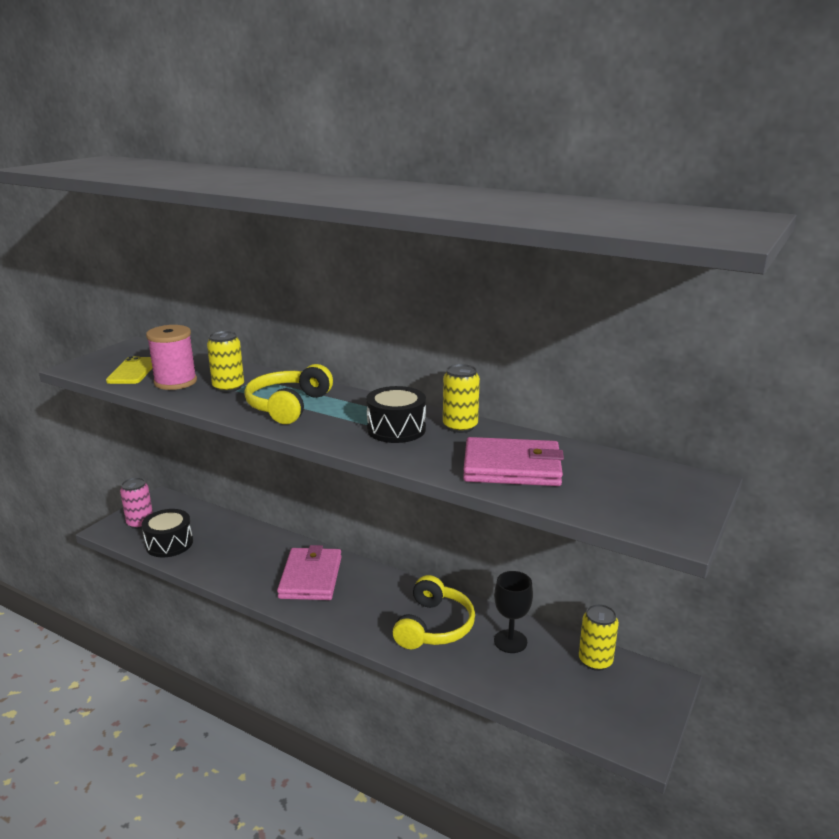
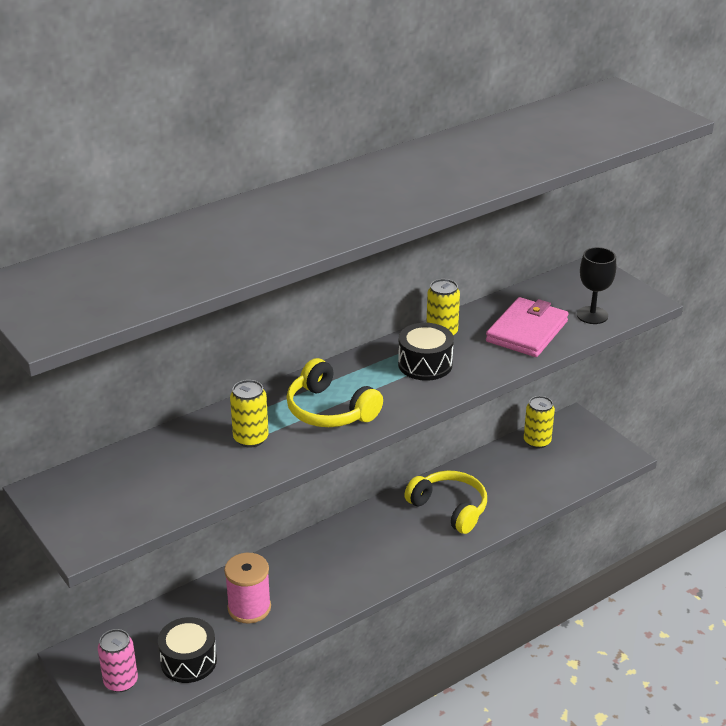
camera: 65 degrees left, 10 degrees up
yellow phone [106,356,153,384] -> none
pink spool [146,325,197,390] -> pink spool moved to [224,553,271,624]
pink wallet [277,545,342,600] -> none
black goblet [494,571,533,653] -> black goblet moved to [577,247,616,324]

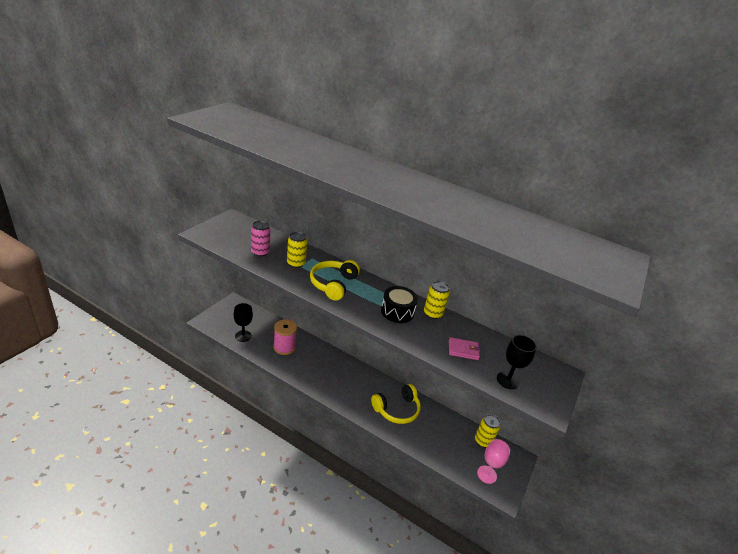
camera: 60 degrees right, 0 degrees up
pink can [98,629,138,692] -> pink can moved to [251,221,270,257]
black drum [158,617,217,683] -> black goblet [234,303,253,342]
yellow headphones [404,470,487,534] -> yellow headphones turned 45 degrees clockwise [371,384,421,424]
pink wallet [486,297,569,357] -> pink wallet [449,337,480,360], size x0.57
none -> pink goblet [477,439,510,484]

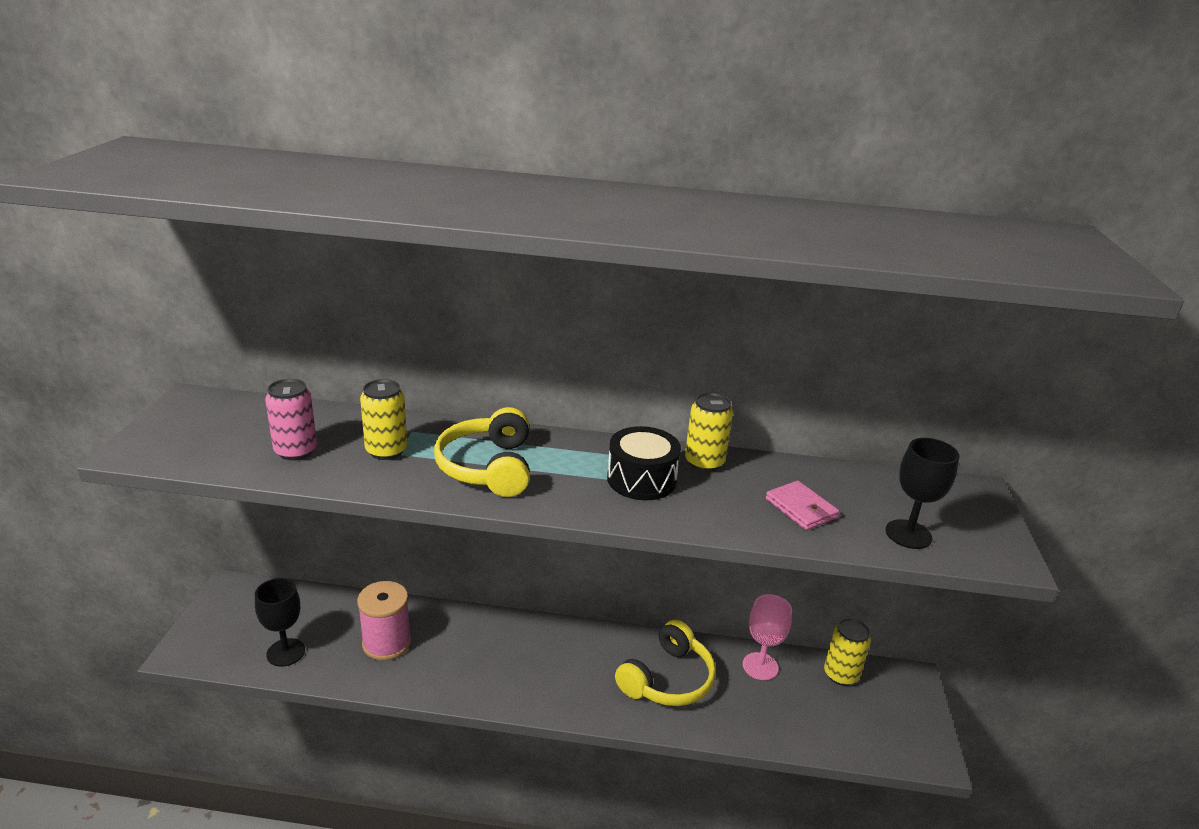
camera: 20 degrees left, 5 degrees down
pink wallet [449,337,480,360] -> pink wallet turned 75 degrees clockwise [766,481,839,530]
pink goblet [477,439,510,484] -> pink goblet moved to [743,594,792,680]

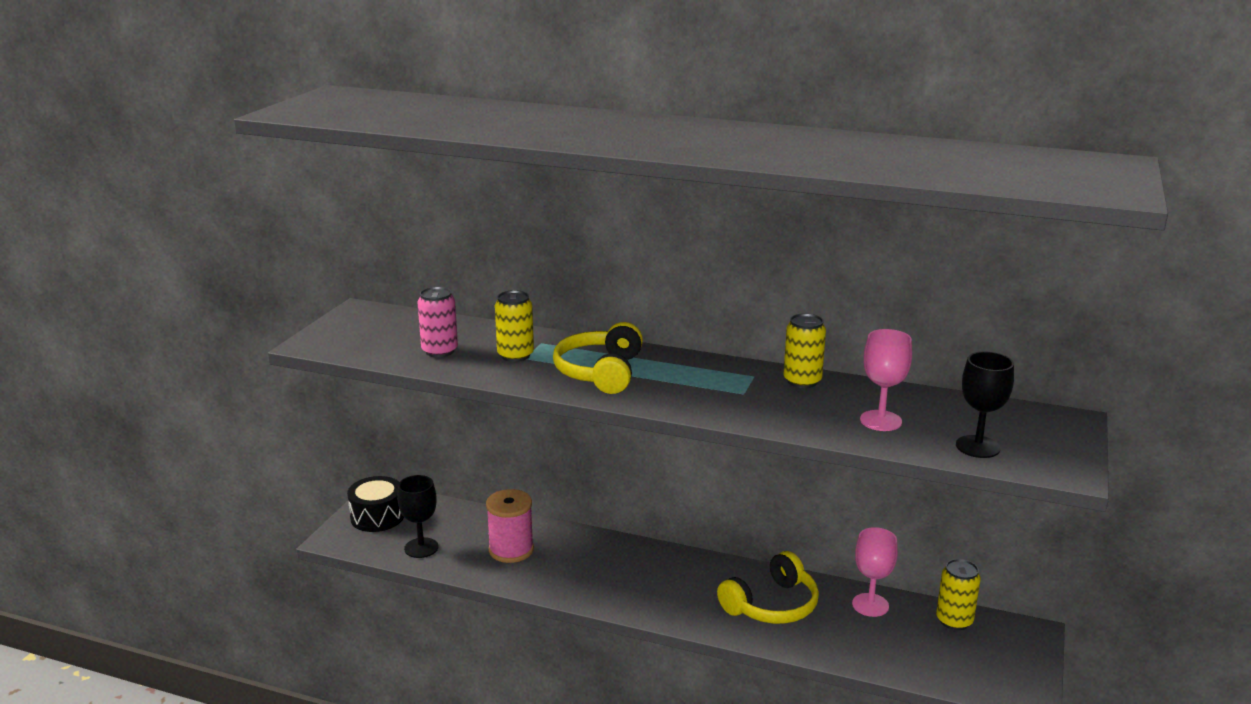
camera: 15 degrees right, 5 degrees down
black drum [607,426,681,500] -> black drum moved to [347,476,404,532]
pink wallet [766,481,839,530] -> pink goblet [860,329,912,431]

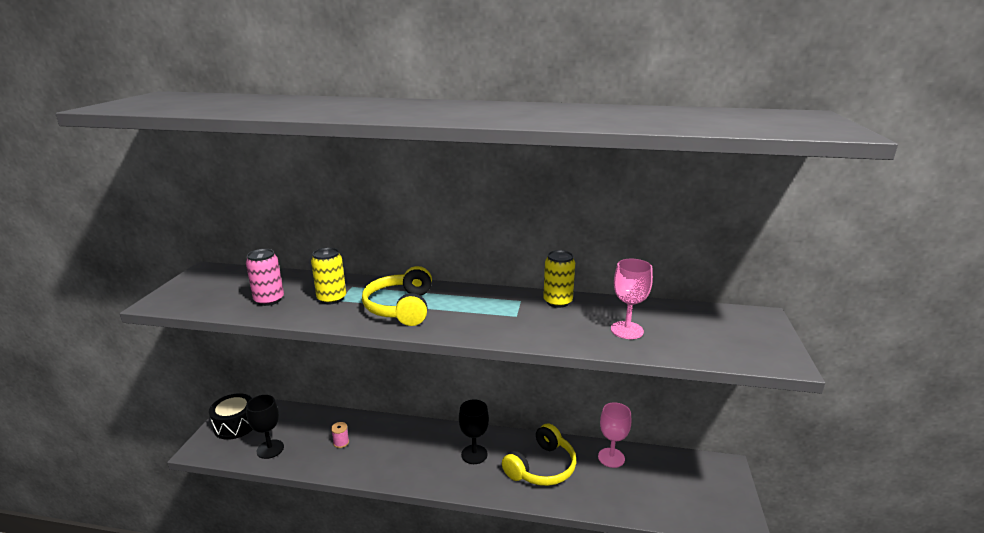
camera: 10 degrees left, 0 degrees up
pink spool [486,489,534,563] -> pink spool [331,422,349,448], size x0.46
yellow can [936,559,981,630] -> none
black goblet [956,352,1014,458] -> black goblet moved to [459,399,489,464]

